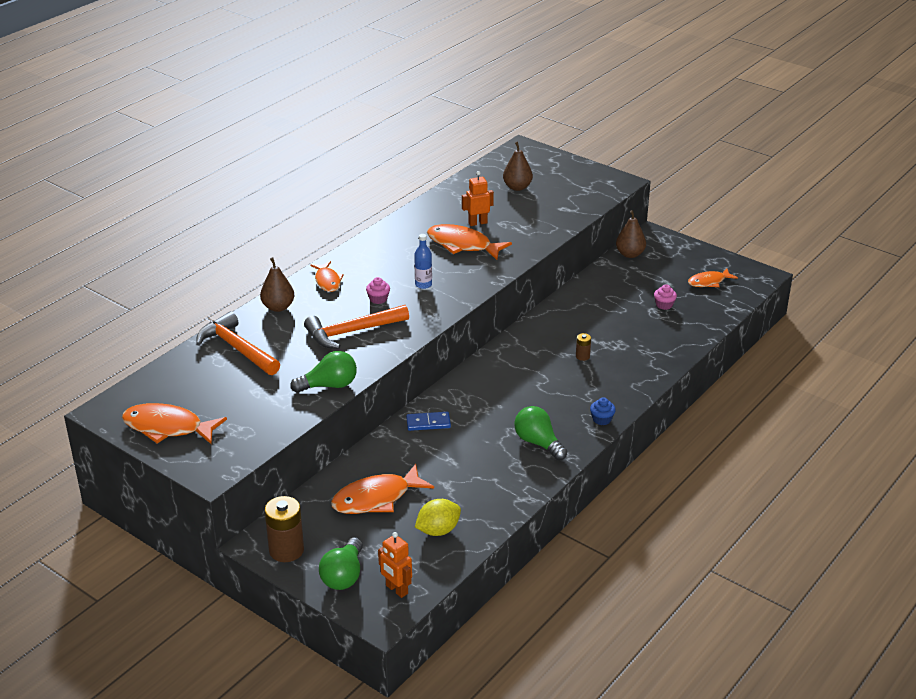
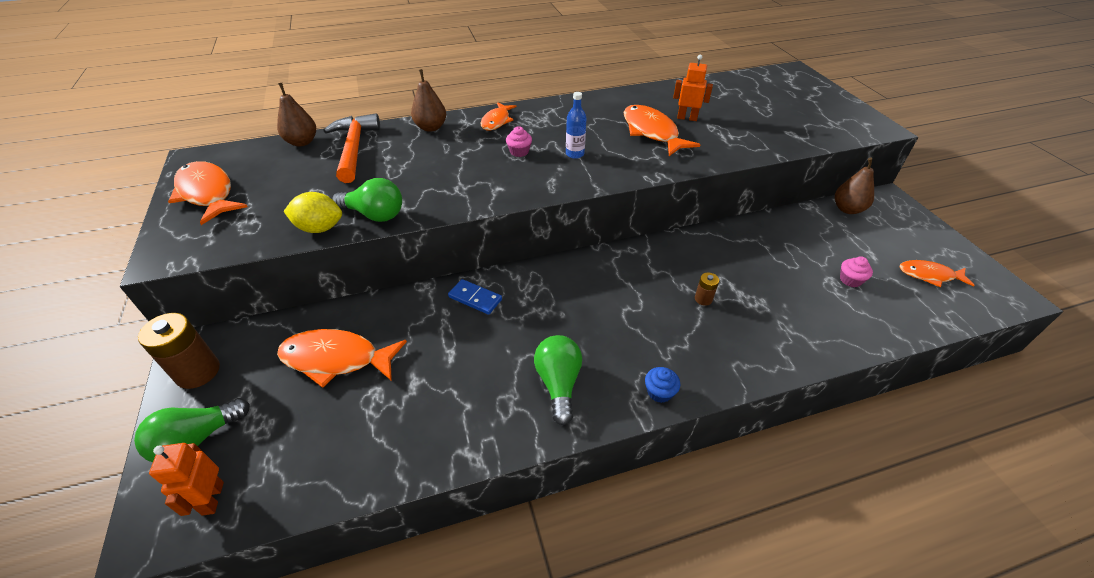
camera: 35 degrees right, 10 degrees up
orange hammer [304,305,409,349] -> none
yellow lemon [415,499,461,536] -> yellow lemon moved to [284,192,342,233]
brown pear [503,141,533,191] -> brown pear moved to [277,83,316,147]

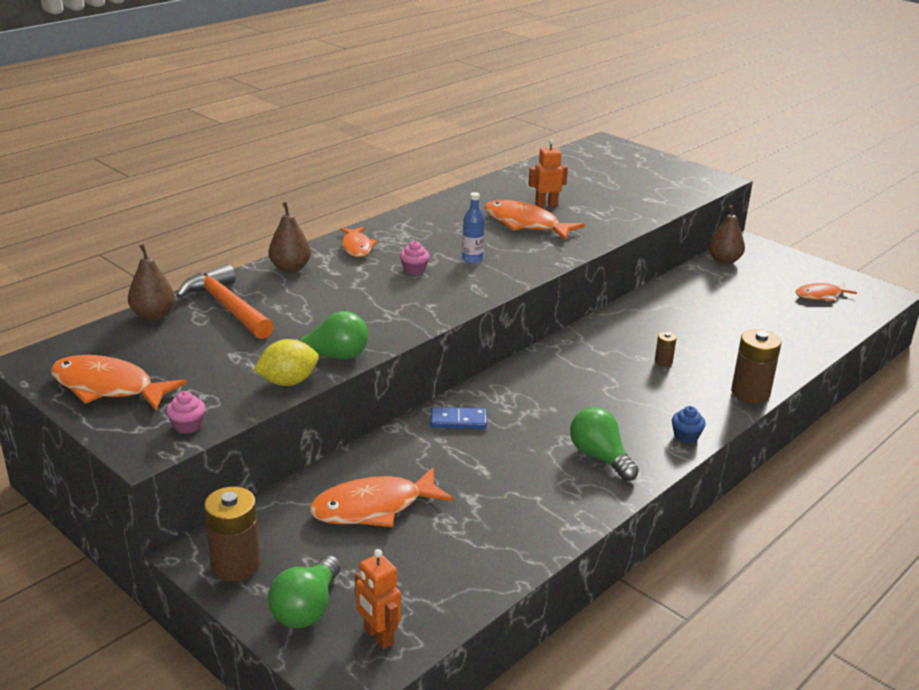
camera: 30 degrees left, 15 degrees down
pink cupcake [840,256,873,287] -> pink cupcake moved to [166,391,205,434]
none -> brown battery [731,329,781,403]

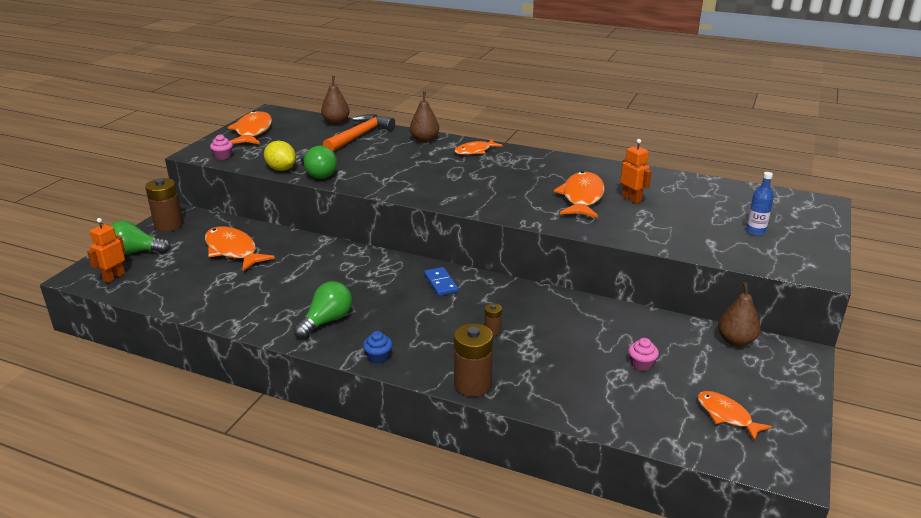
camera: 70 degrees right, 0 degrees up
pink cupcake [400,241,430,275] -> pink cupcake moved to [628,338,659,371]
blue domino [431,407,487,429] -> blue domino moved to [424,267,458,296]
blue bottle [462,192,485,263] -> blue bottle moved to [746,172,774,236]

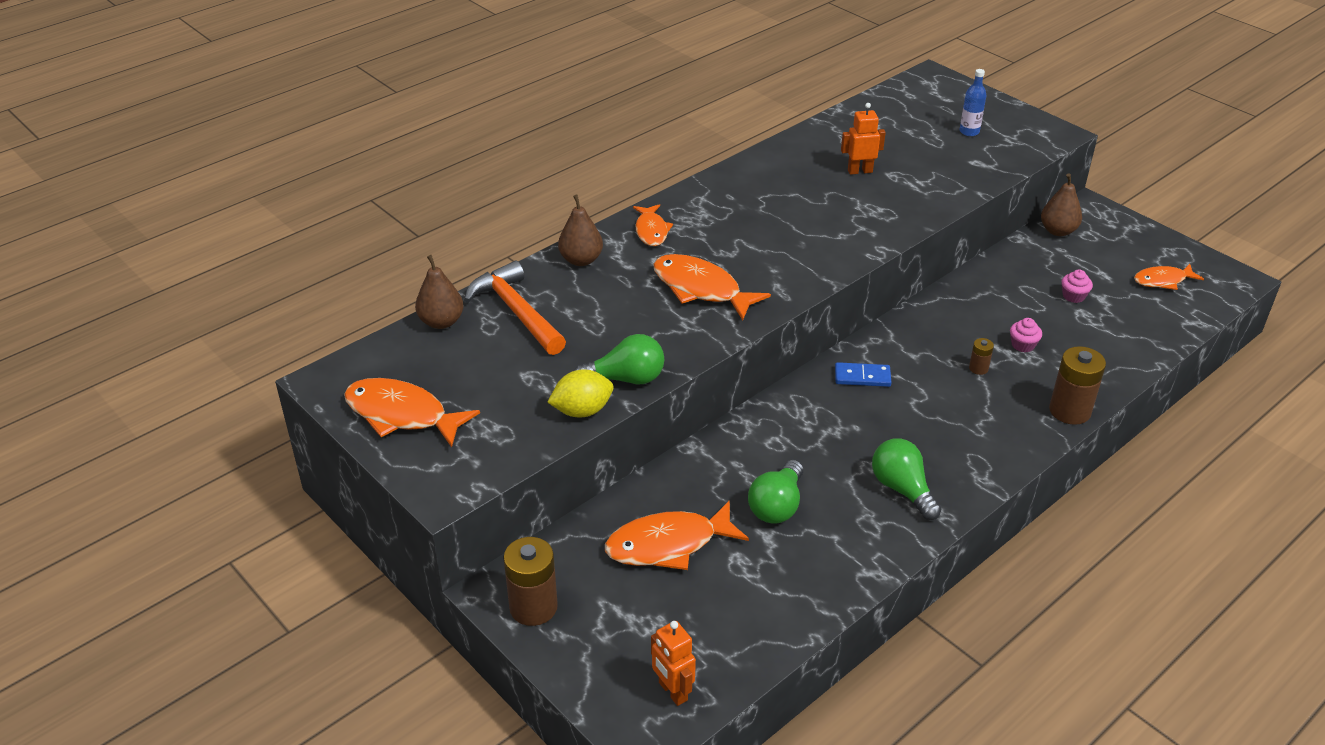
camera: 65 degrees left, 10 degrees up
green light bulb [110,221,170,255] -> green light bulb moved to [748,460,803,524]
pink cupcake [210,134,233,160] -> pink cupcake moved to [1010,318,1042,352]
blue cupcake [363,331,393,364] -> none
orange fish [554,171,605,218] -> orange fish moved to [653,254,771,321]

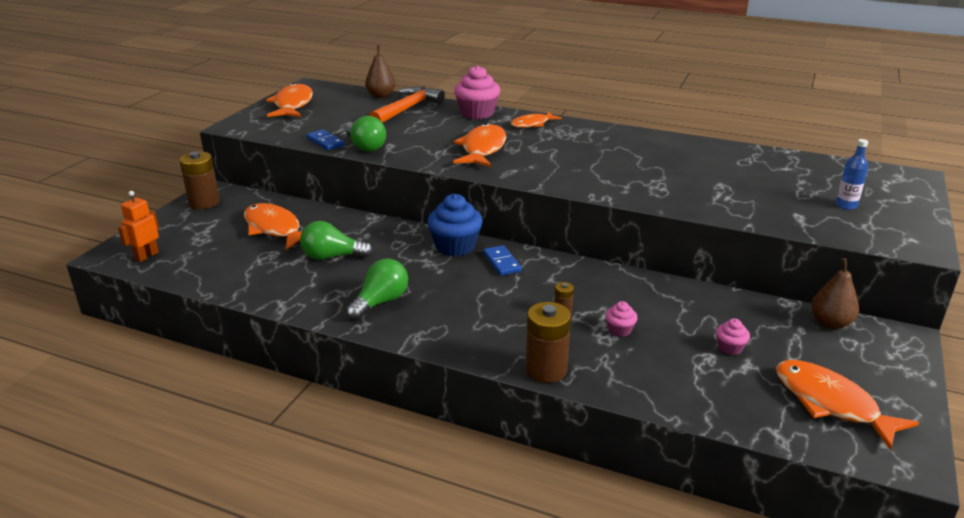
camera: 65 degrees right, 10 degrees down
yellow lemon [547,369,614,417] -> blue domino [306,130,345,150]
brown pear [558,195,603,266] -> pink cupcake [454,65,500,119]
orange robot [841,103,886,175] -> none
orange fish [1134,264,1204,290] -> orange fish [776,360,919,450], size x1.63
none -> blue cupcake [427,194,483,256]

